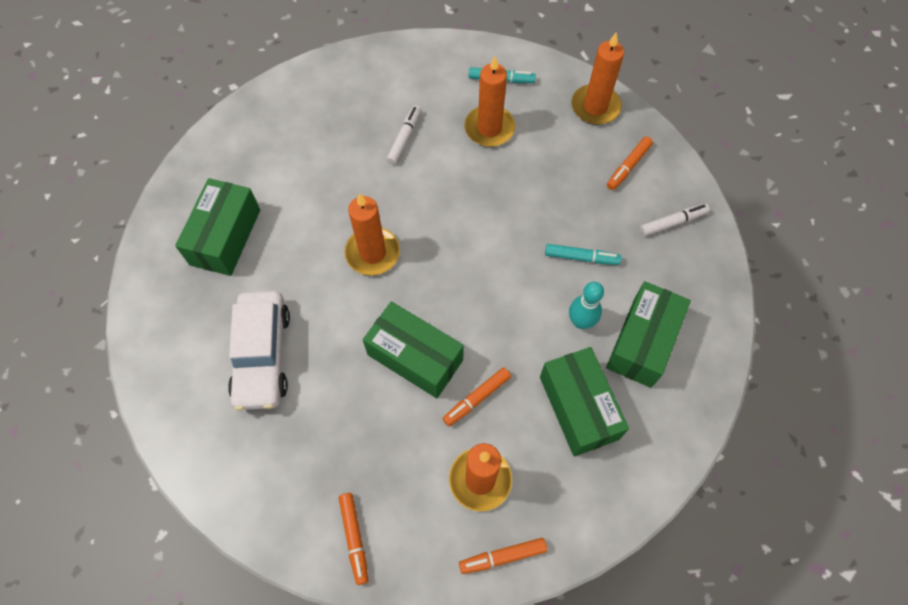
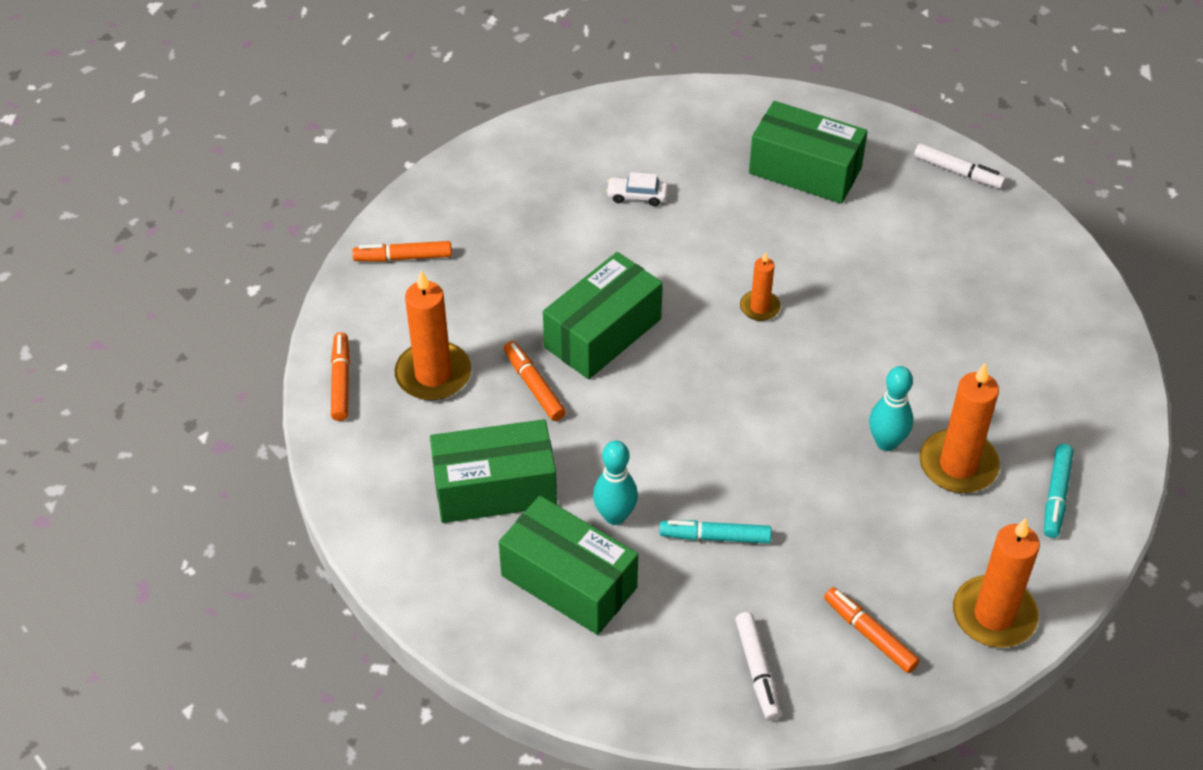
camera: 100 degrees right, 15 degrees down
white car [228,291,290,411] -> white car [606,172,668,206], size x0.41
orange candle [344,193,400,276] -> orange candle [740,252,781,321], size x0.55
white marker [387,105,421,165] -> white marker moved to [914,143,1006,189]
turquoise marker [545,244,622,265] -> turquoise marker turned 75 degrees clockwise [659,520,771,544]
none -> turquoise bowling pin [869,366,913,451]

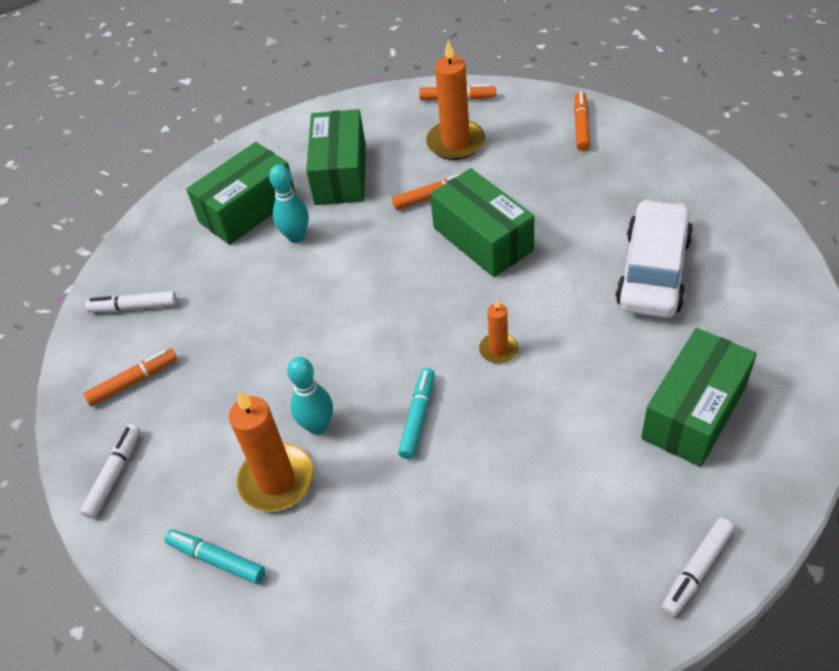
camera: 105 degrees right, 0 degrees up
white car [606,172,668,206] -> white car [616,199,693,318], size x2.41
turquoise marker [659,520,771,544] -> turquoise marker moved to [398,368,435,459]
orange candle [953,518,1040,648] -> white marker [80,424,141,519]

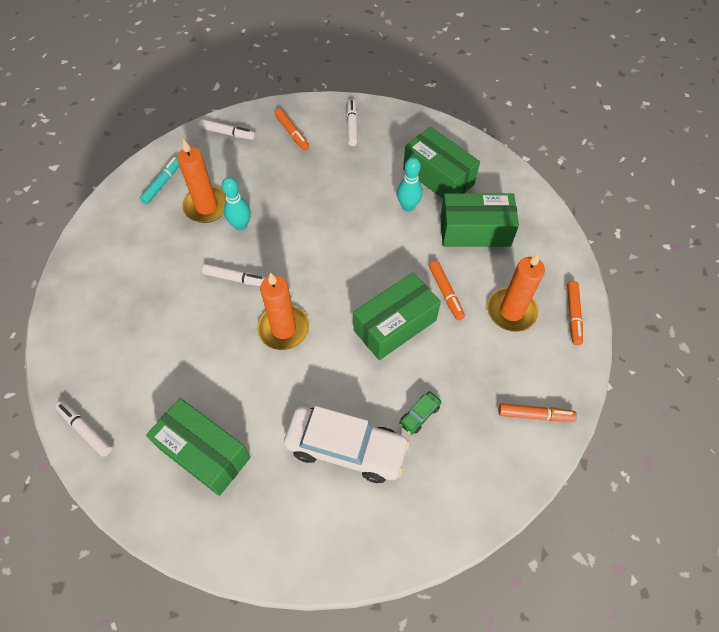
camera: 85 degrees right, 10 degrees up
turquoise marker [398,368,435,459] -> white marker [202,264,266,286]
orange candle [479,299,518,364] -> orange candle [257,272,309,350], size x1.83
none -> green car [399,391,442,435]

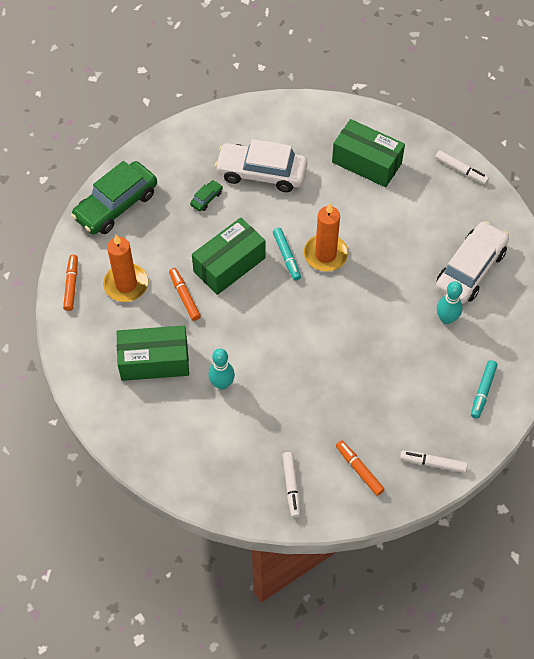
camera: 175 degrees right, 0 degrees up
orange candle [177,139,226,223] -> none
white marker [202,264,266,286] -> none
turquoise bowling pin [222,177,251,231] -> turquoise bowling pin moved to [437,281,463,324]
green box [403,127,480,199] -> none
orange marker [499,403,577,422] -> green car [71,161,157,234]
none -> turquoise marker [273,228,301,281]
none -> white car [436,221,509,304]

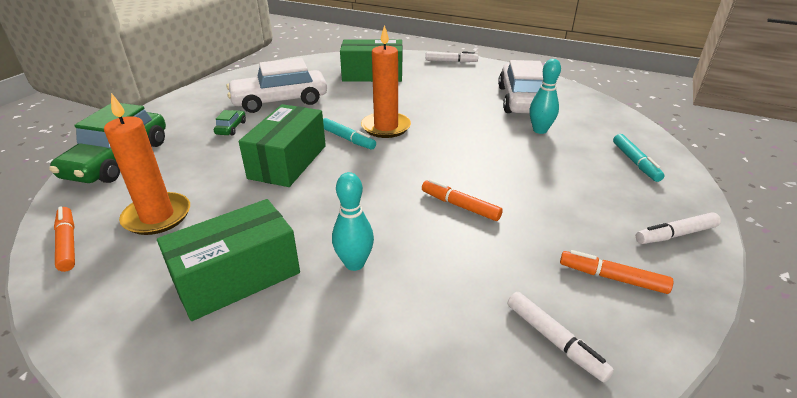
camera: 30 degrees left, 25 degrees down
orange marker [169,268,201,321] -> orange marker moved to [422,179,503,221]

